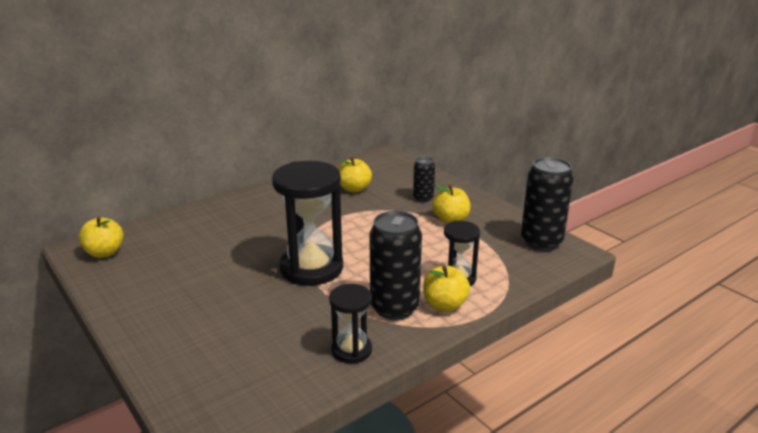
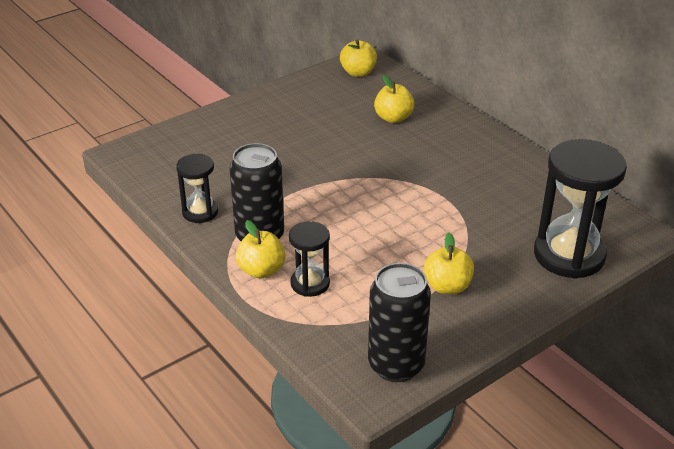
camera: 90 degrees right, 10 degrees up
black hourglass [272,161,343,286] -> black hourglass moved to [534,139,627,279]
yellow apple [339,157,372,193] -> yellow apple moved to [374,75,415,123]
black can [413,157,435,202] -> none

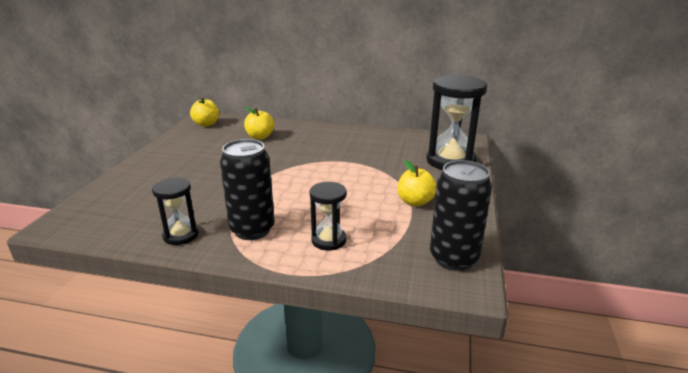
camera: 40 degrees left, 10 degrees down
yellow apple [236,220,285,278] -> none

